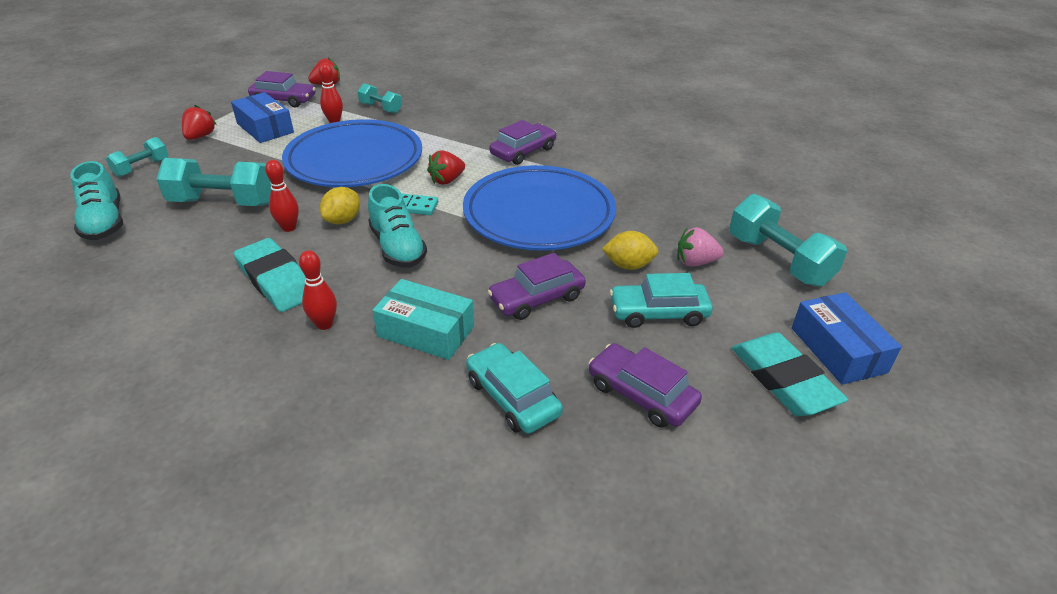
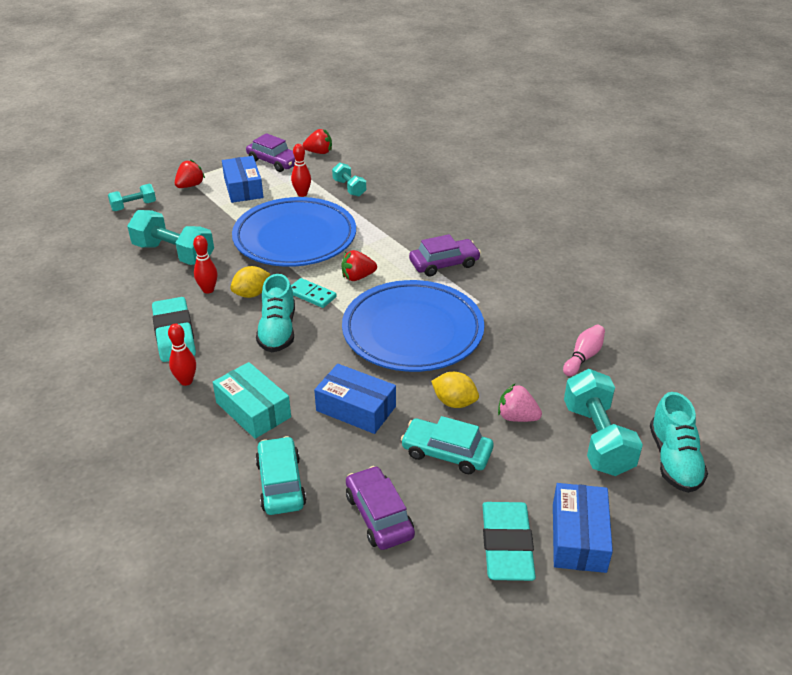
camera: 25 degrees right, 0 degrees up
turquoise shoe [70,161,123,240] -> turquoise shoe moved to [650,392,708,493]
purple car [487,253,586,320] -> blue box [314,364,396,434]
none -> pink bowling pin [563,325,605,376]

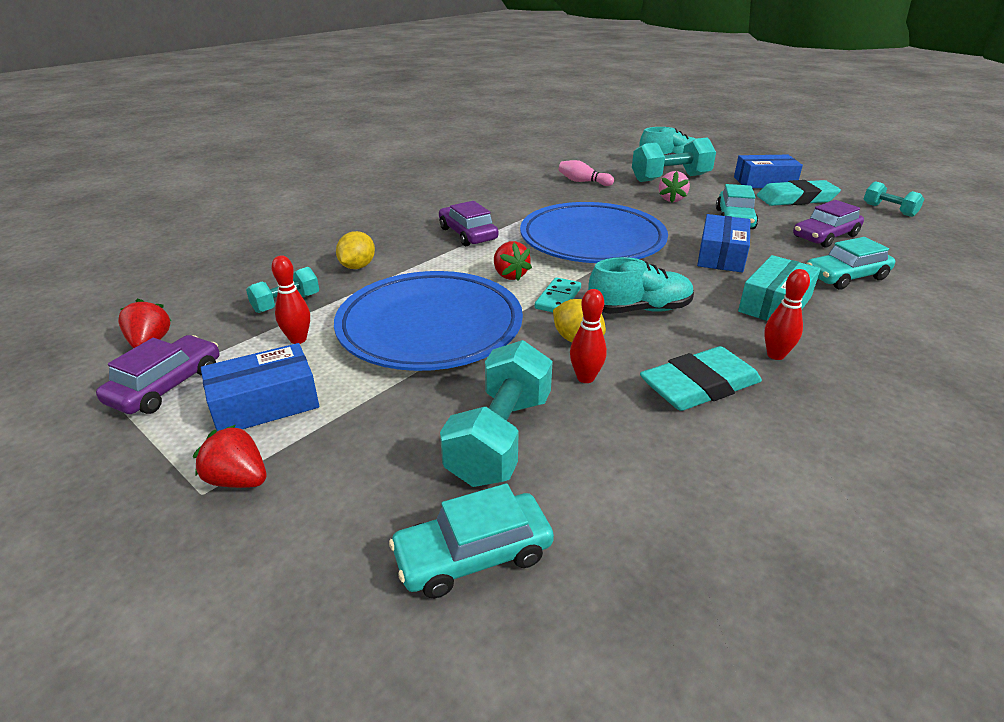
camera: 100 degrees left, 5 degrees down
turquoise dumbbell [108,184,156,211] -> turquoise dumbbell moved to [864,181,924,217]
yellow lemon [431,372,479,408] -> yellow lemon moved to [336,231,375,269]
none -> turquoise car [389,483,554,598]

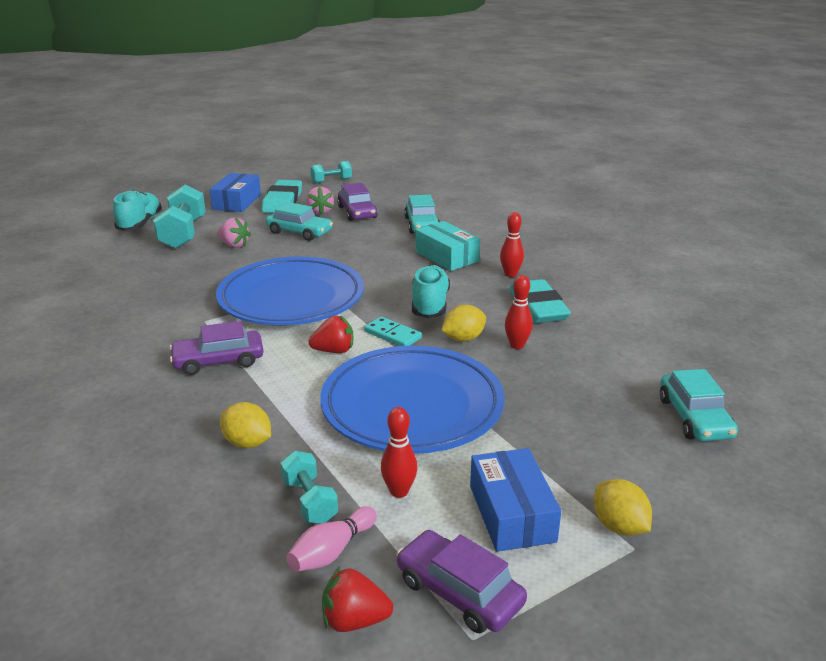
camera: 75 degrees left, 5 degrees down
red strawberry [193,425,266,488] -> yellow lemon [594,479,652,536]
turquoise dumbbell [440,340,553,487] -> none
pink bowling pin [559,160,614,186] -> pink bowling pin moved to [286,506,377,572]
blue box [697,214,750,273] -> none
none -> pink strawberry [306,186,334,215]

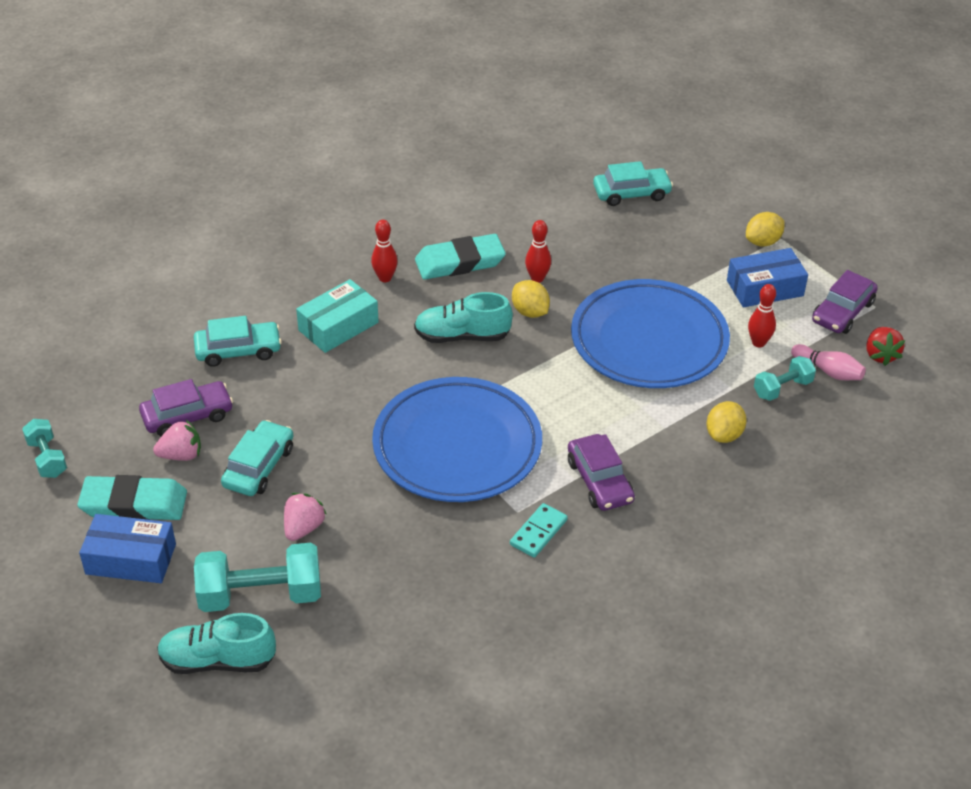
camera: 95 degrees left, 15 degrees up
red strawberry [308,316,353,353] -> none
turquoise domino [364,317,422,346] -> turquoise domino moved to [510,503,568,558]

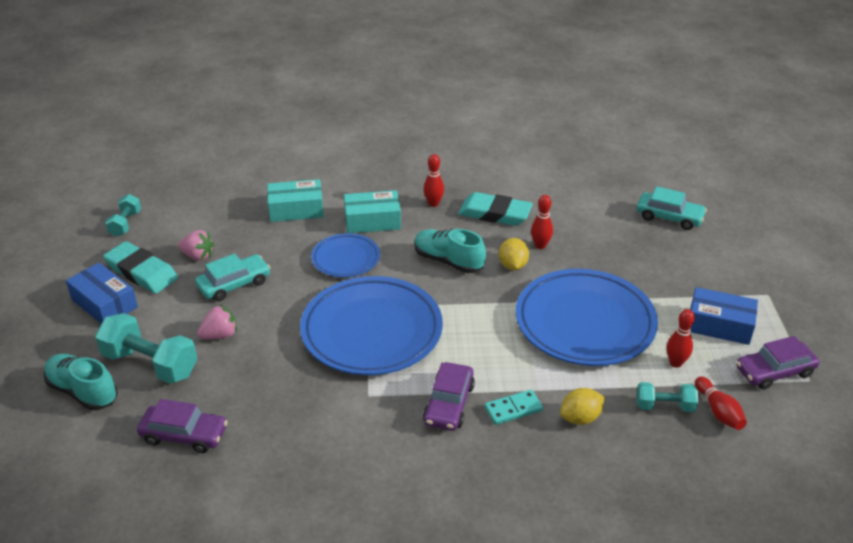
camera: 35 degrees right, 5 degrees down
purple car [139,379,233,436] -> purple car moved to [137,399,228,453]
turquoise car [194,316,282,367] -> turquoise box [267,179,324,222]
turquoise domino [510,503,568,558] -> turquoise domino moved to [484,390,543,425]
yellow lemon [746,212,785,247] -> none
pink bowling pin [791,344,866,380] -> red bowling pin [695,377,747,430]
red strawberry [866,327,905,366] -> none
none -> blue plate [311,233,380,277]

